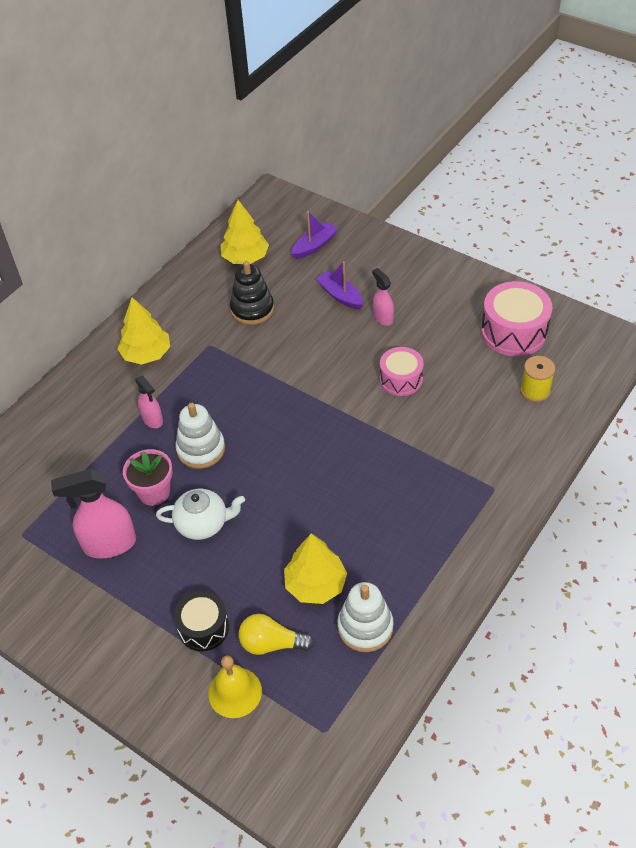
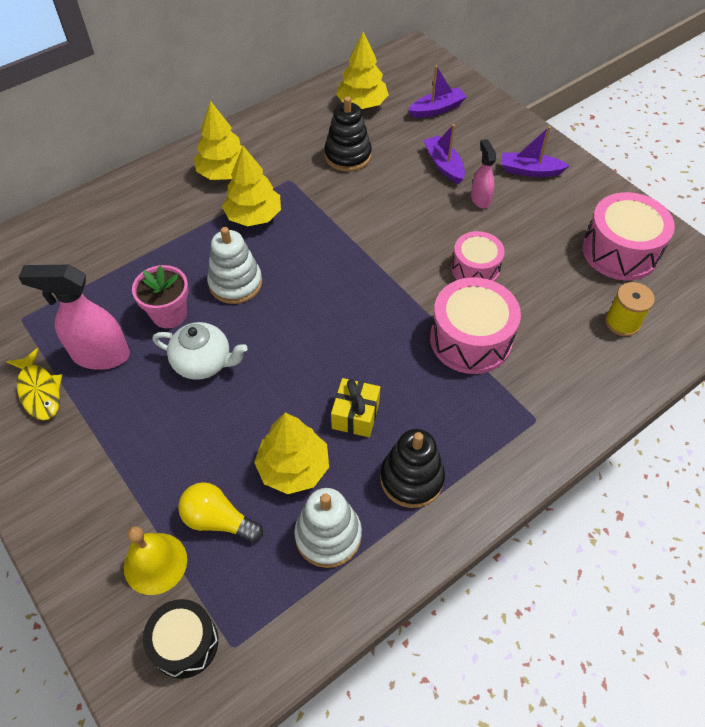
camera: 15 degrees right, 5 degrees up
pink spray bottle [135,375,163,428] -> none
black drum [174,591,229,651] -> black drum moved to [143,599,218,679]
none -> yellow fish [6,348,62,420]
none -> yellow tree [222,146,281,226]
none -> yellow gift [331,378,380,437]
none -> black stacking toy [380,429,445,508]
none -> pink drum [430,277,521,374]
none -> purple boat [502,126,570,177]

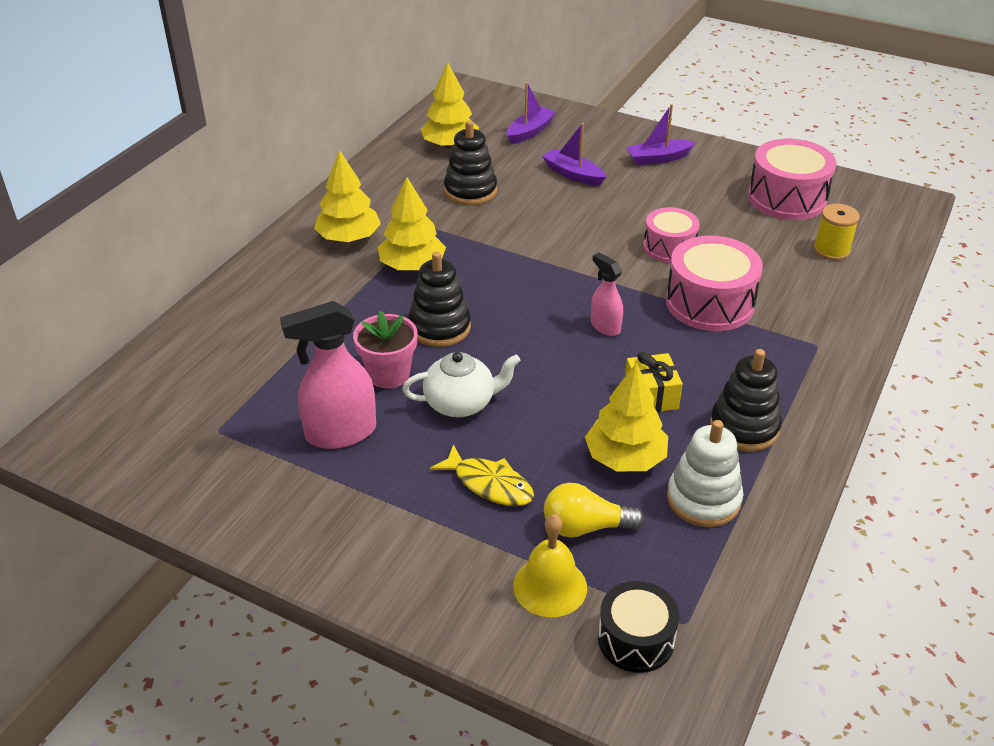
camera: 25 degrees left, 15 degrees down
yellow fish [6,348,62,420] -> yellow fish moved to [430,444,534,506]
white stacking toy [207,227,262,304] -> black stacking toy [408,251,471,347]
pink spray bottle [471,139,496,208] -> pink spray bottle moved to [591,252,623,336]

